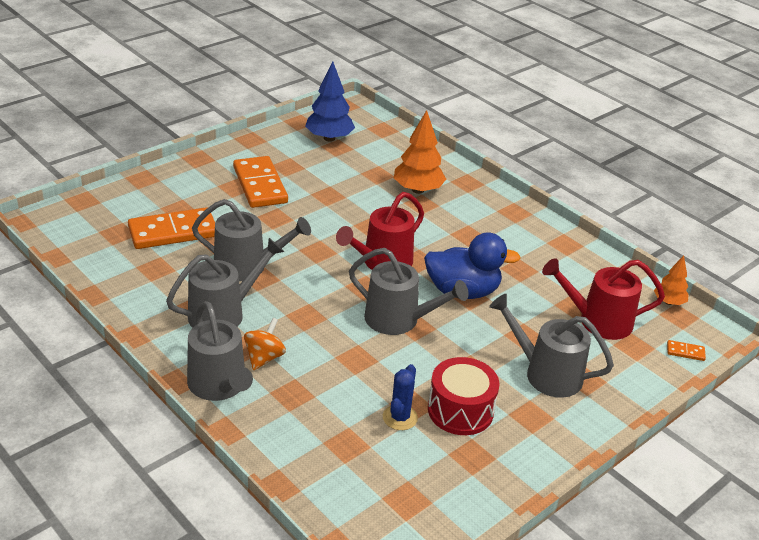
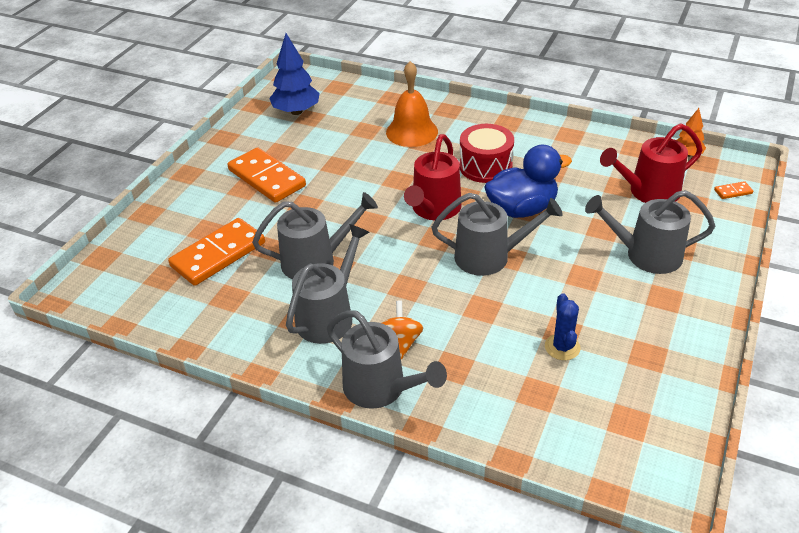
camera: 20 degrees left, 5 degrees up
orange tree [394,110,446,194] -> orange bell [386,61,438,147]
red drum [428,357,500,435] -> red drum moved to [459,124,514,183]

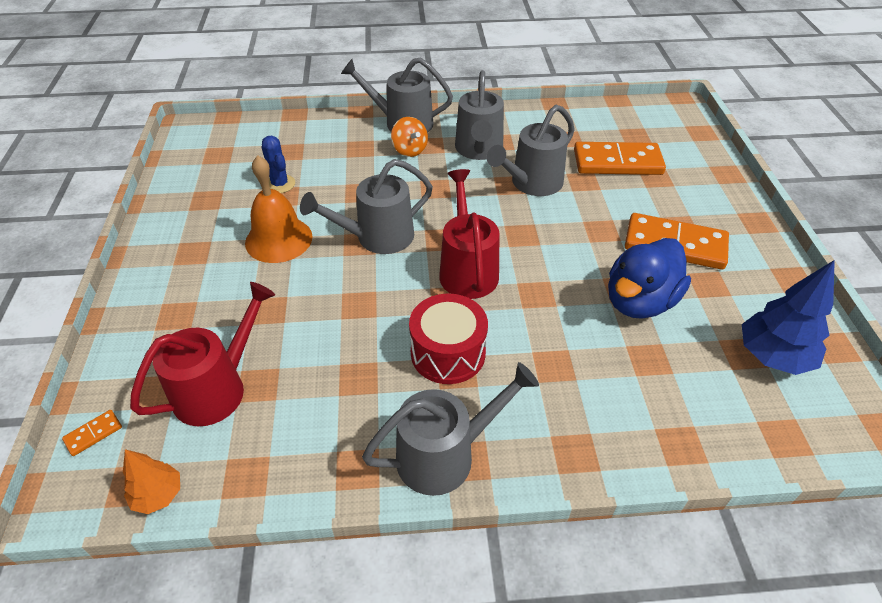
camera: 150 degrees right, 5 degrees up
orange domino [168,218,265,286] -> orange domino turned 75 degrees clockwise [574,142,666,175]
orange bell [386,61,438,147] -> orange bell moved to [245,155,313,263]
blue duck [484,145,572,218] -> blue duck moved to [608,238,691,319]
grey watering can [585,190,715,274] -> grey watering can moved to [362,362,539,496]

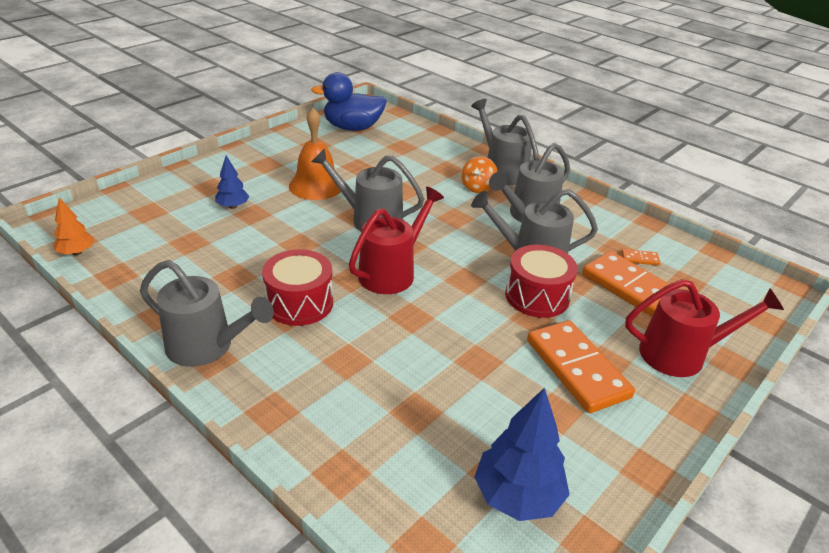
camera: 45 degrees right, 10 degrees down
orange domino [62,410,122,456] -> orange domino moved to [621,249,661,265]
red watering can [130,282,275,426] -> red watering can moved to [625,279,784,377]
blue cactus [261,136,295,193] -> none
blue duck [608,238,691,319] -> blue duck moved to [311,72,387,131]
none -> blue tree [215,155,249,209]
none -> red drum [505,245,578,318]

